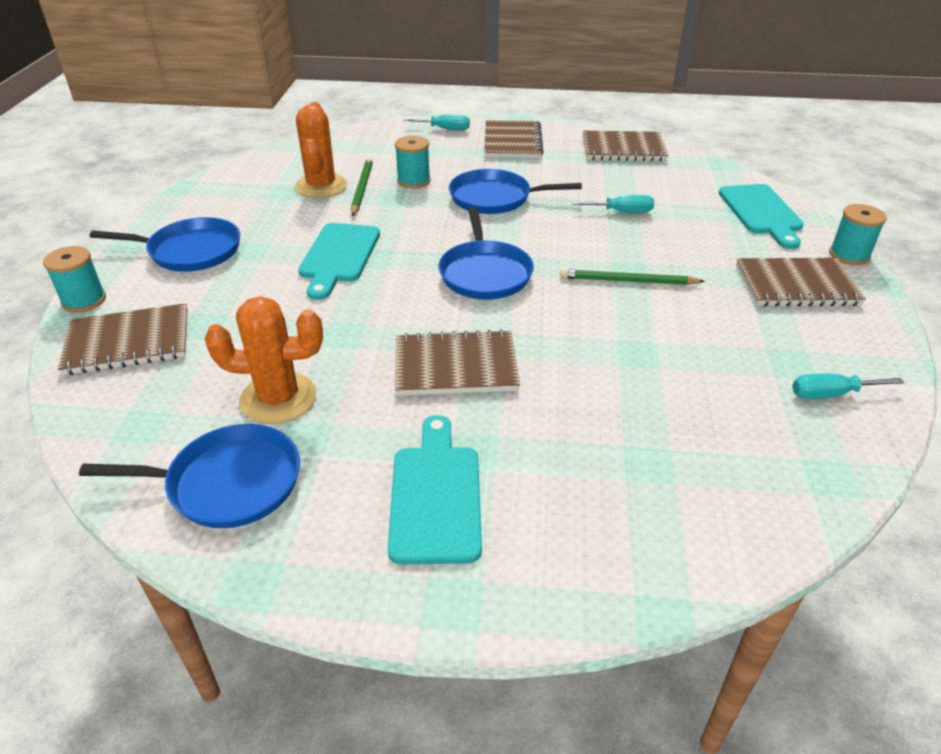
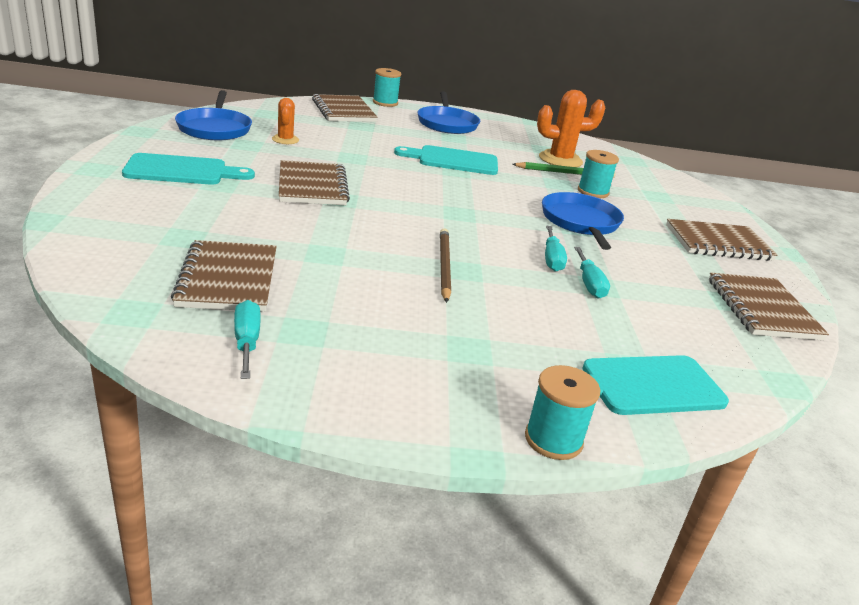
camera: 80 degrees right, 10 degrees down
orange cactus [205,296,323,424] -> orange cactus [272,98,299,144], size x0.56
turquoise screwdriver [403,115,470,130] -> turquoise screwdriver moved to [545,225,567,272]
blue pan [439,207,534,300] -> none
green pencil [560,269,705,285] -> brown pencil [440,228,451,303]
brown notebook [736,258,866,306] -> brown notebook moved to [171,240,277,312]

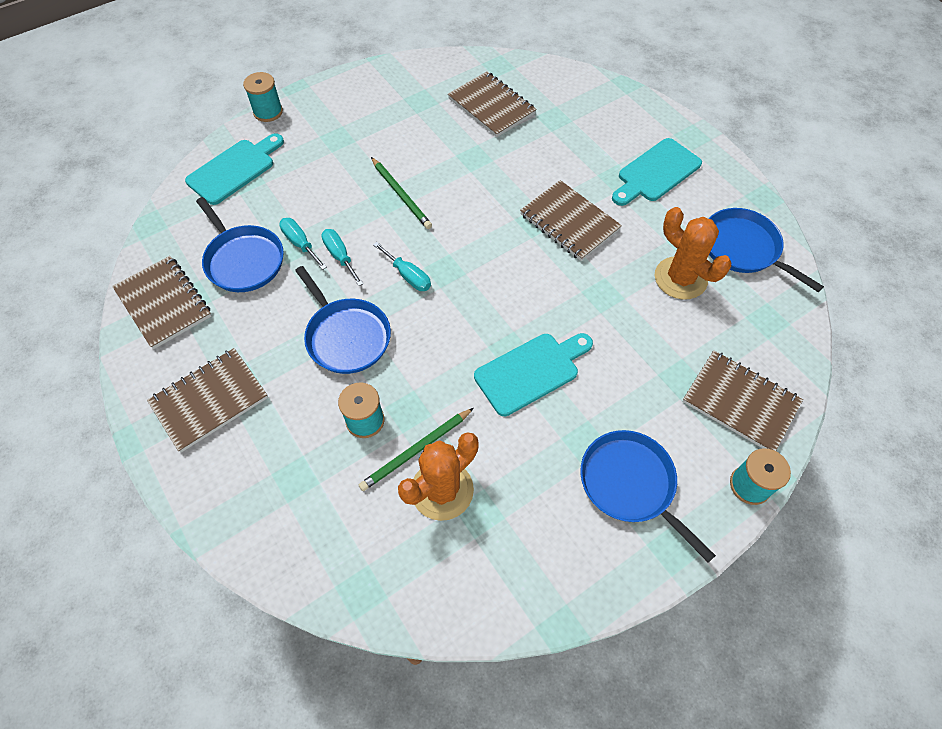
camera: 150 degrees right, 30 degrees up
turquoise screwdriver [234,300,260,379] -> turquoise screwdriver moved to [373,242,431,291]
orange cactus [272,98,299,144] -> orange cactus [655,207,731,300], size x1.79
brown pencil [440,228,451,303] -> green pencil [371,157,432,229]
none -> blue pan [196,197,284,292]

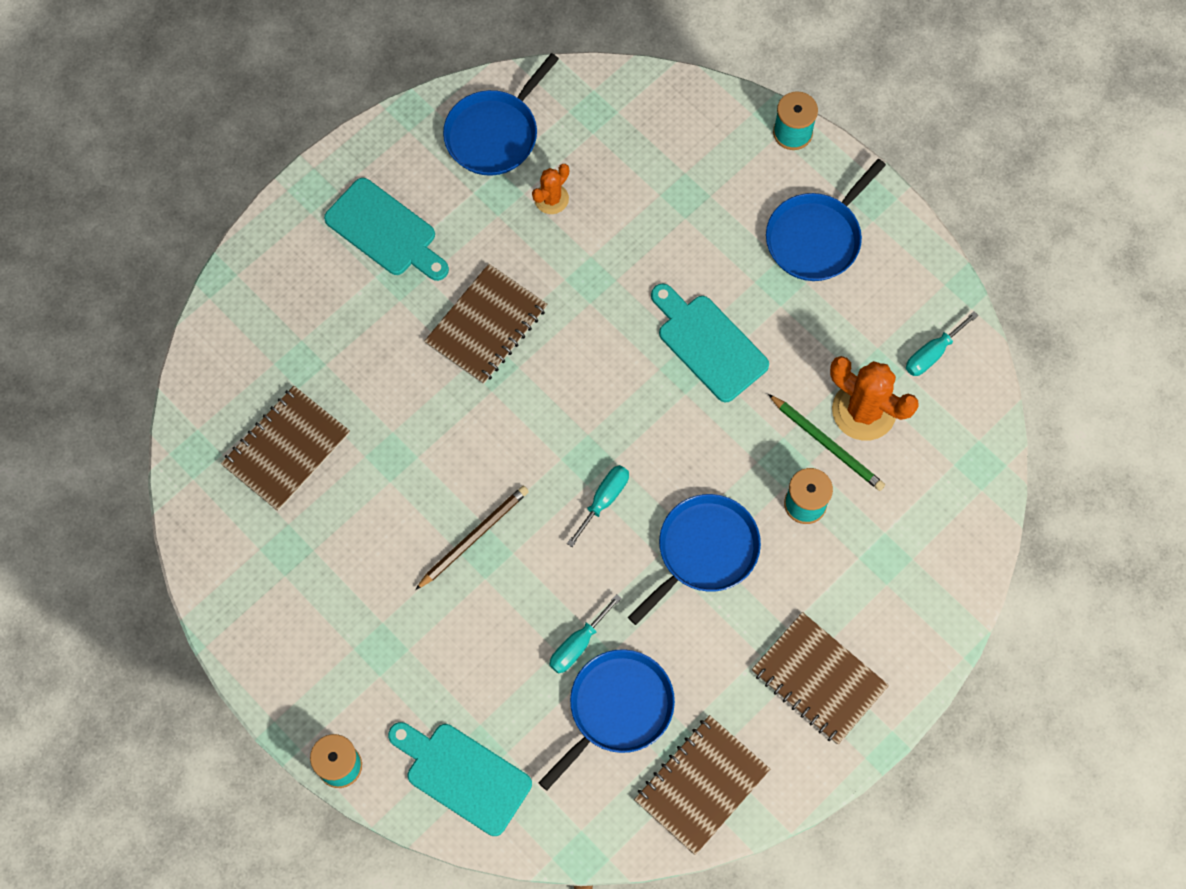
camera: 100 degrees left, 10 degrees up
turquoise screwdriver [321,229,363,286] -> turquoise screwdriver moved to [906,311,979,376]
green pencil [371,157,432,229] -> brown pencil [415,486,529,590]
orange cactus [655,207,731,300] -> orange cactus [532,164,569,214], size x0.56
brown notebook [682,351,803,451] -> none

